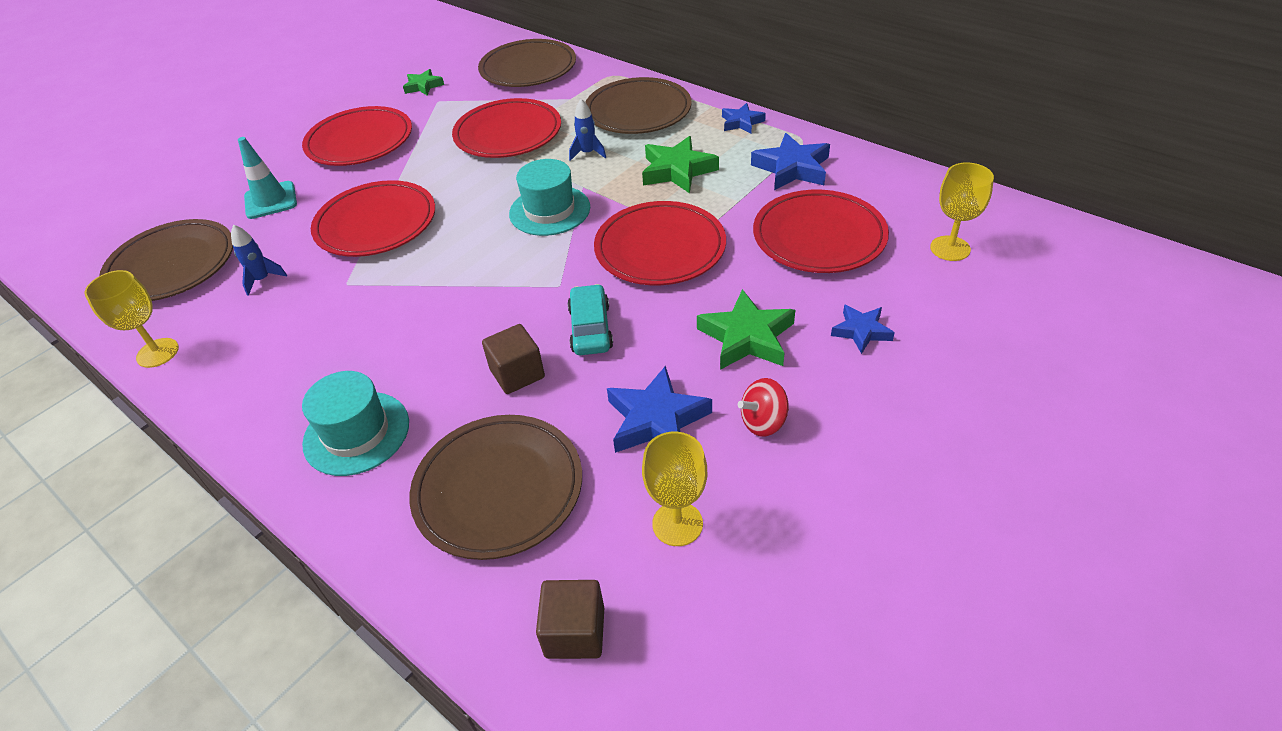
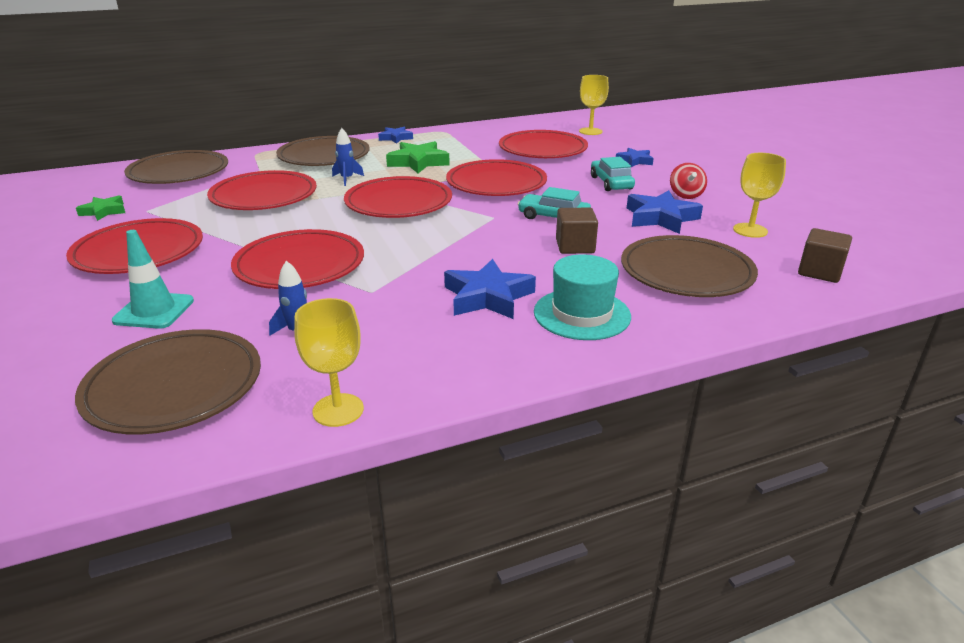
camera: 65 degrees left, 15 degrees down
turquoise hat [509,159,590,236] -> red plate [344,176,452,218]
green star [697,289,795,370] -> turquoise car [591,157,635,191]
blue star [751,133,830,190] -> blue star moved to [444,259,536,319]

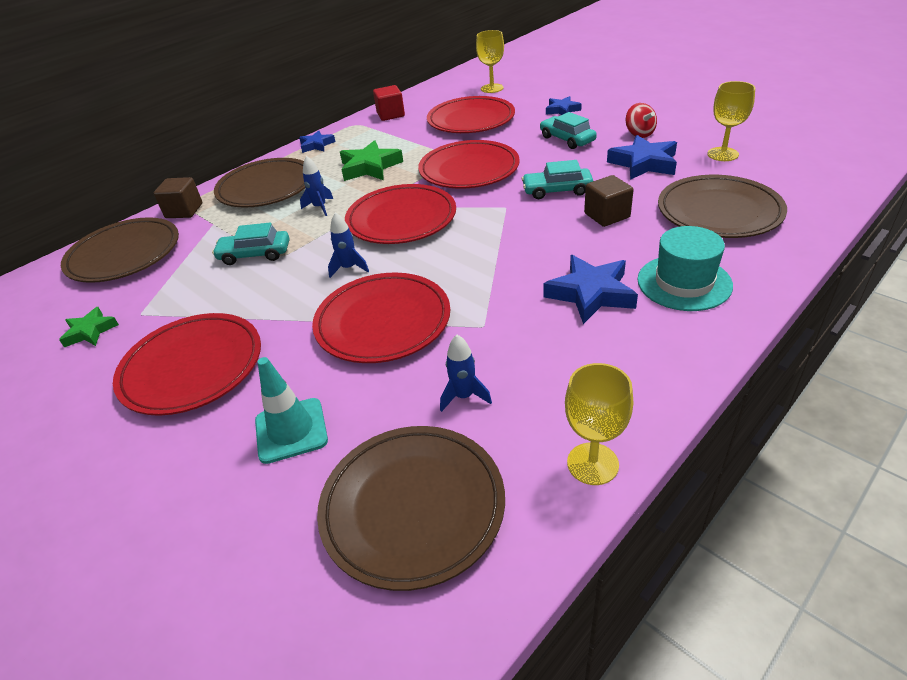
camera: 20 degrees left, 10 degrees up
red plate [207,170,317,210] -> turquoise car [212,223,289,265]
brown cube [798,228,852,283] -> brown cube moved to [154,177,202,218]
none -> blue rocket [328,212,369,278]
none -> red cube [373,85,405,121]

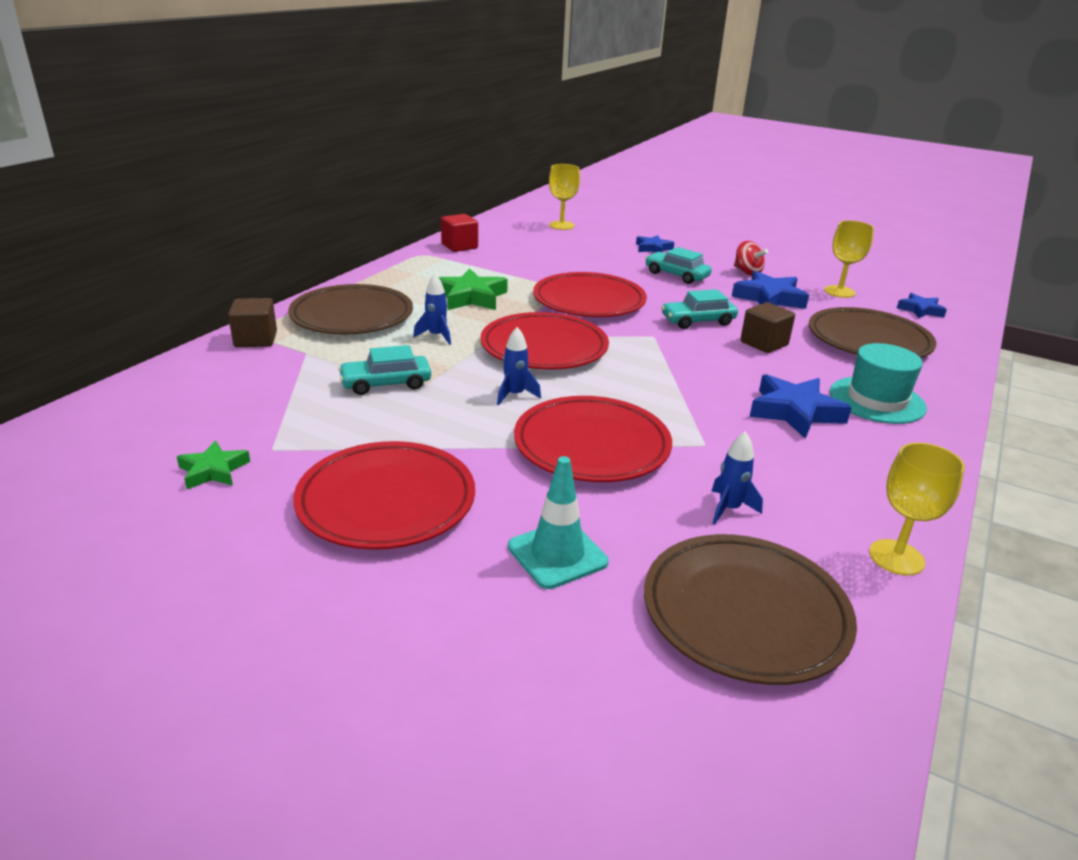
camera: 20 degrees left, 10 degrees down
brown plate [61,217,179,283] -> none
blue star [299,131,335,153] -> blue star moved to [897,293,947,318]
red plate [427,96,515,133] -> none

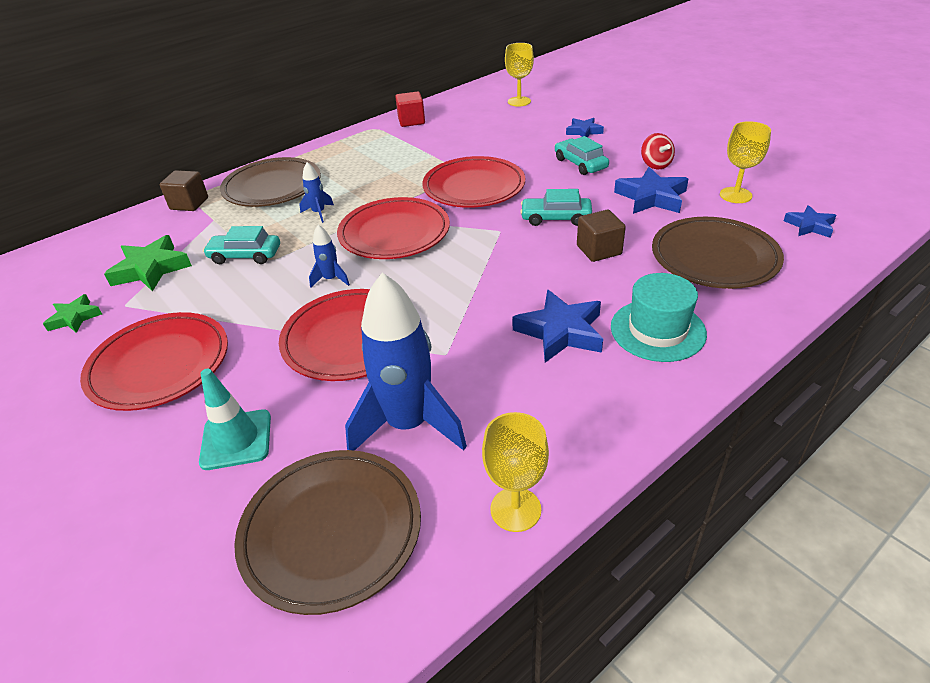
camera: 25 degrees right, 10 degrees up
green star [438,268,508,310] -> green star moved to [104,235,192,292]
blue rocket [712,431,763,524] -> blue rocket [345,273,467,451], size x2.25

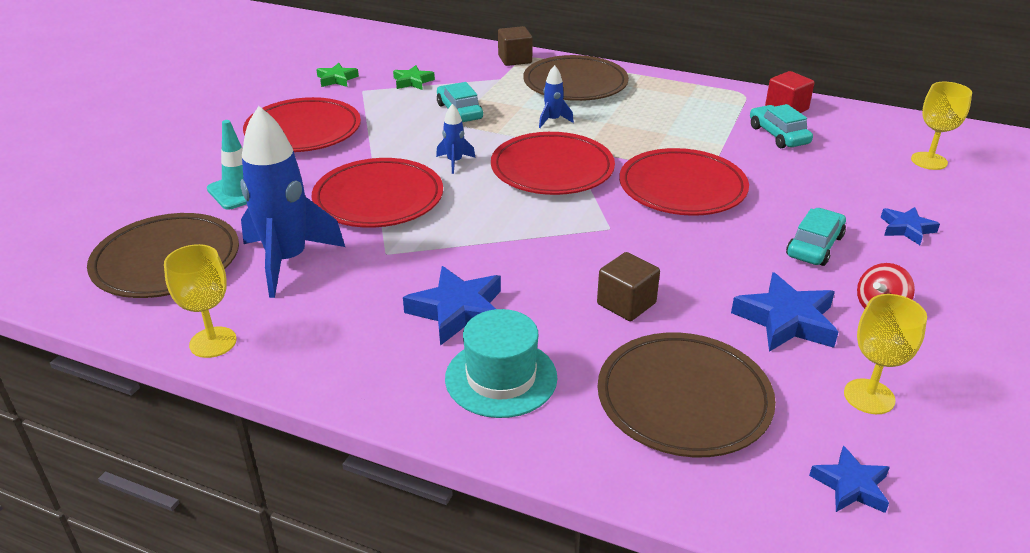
camera: 60 degrees right, 5 degrees down
green star [104,235,192,292] -> green star [393,65,435,90], size x0.61
turquoise car [520,189,592,226] -> turquoise car moved to [750,104,813,148]

